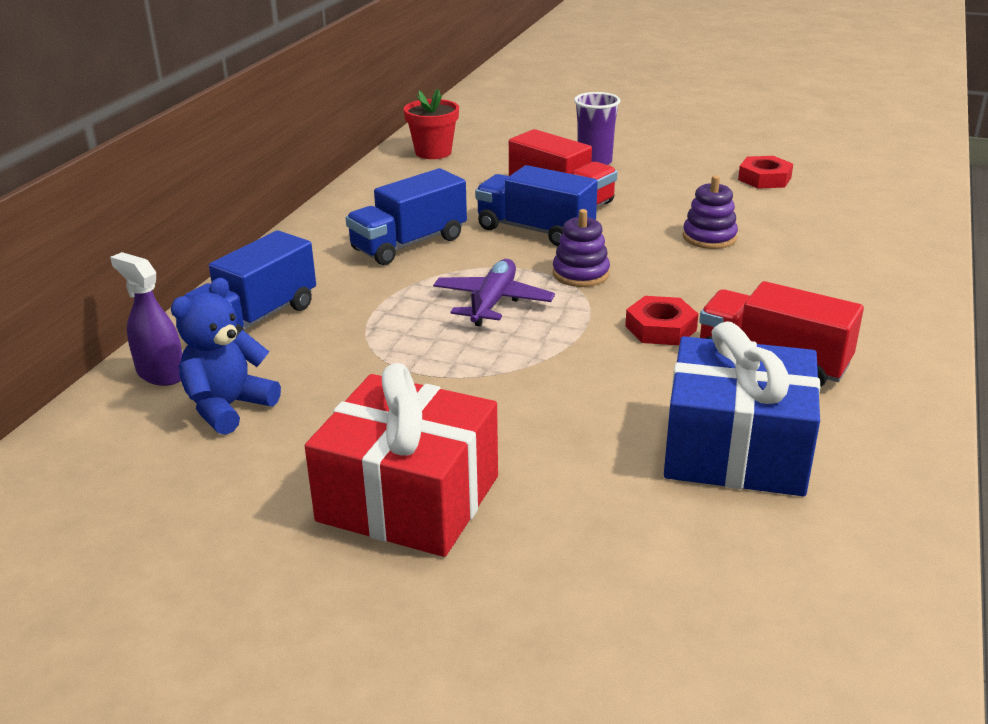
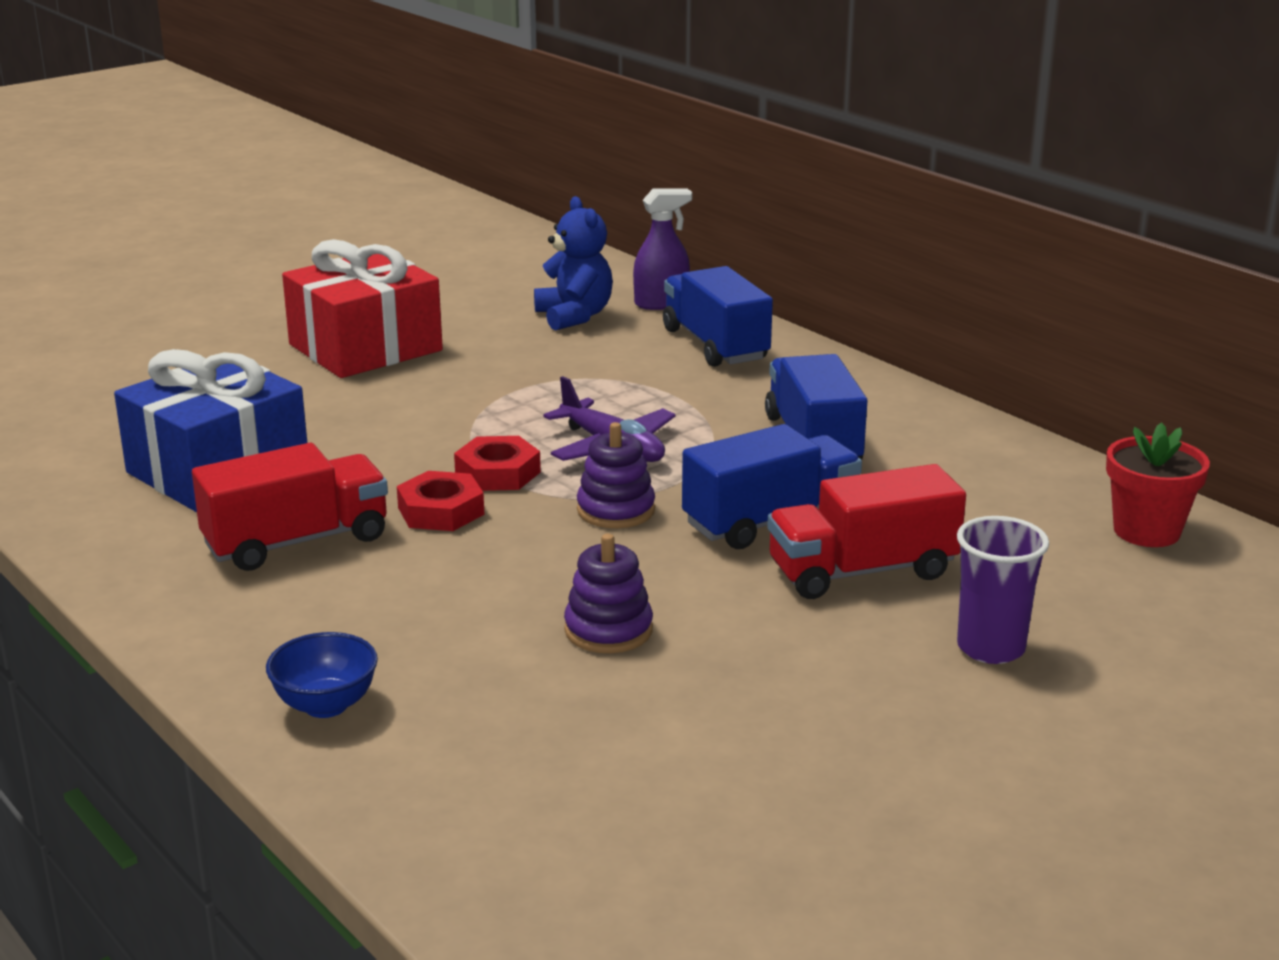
camera: 120 degrees right, 5 degrees down
red nut [738,156,793,189] -> red nut moved to [454,436,541,491]
none -> blue bowl [266,632,378,718]

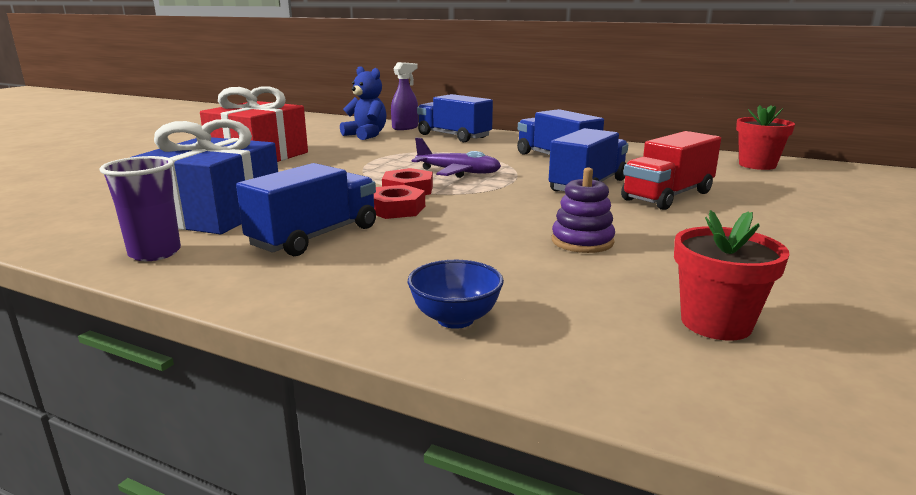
camera: 25 degrees left, 5 degrees down
red truck [192,443,388,571] -> blue truck [236,163,376,256]
purple stacking toy [577,422,655,528] -> none
purple cup [957,516,1049,664] -> purple cup moved to [99,156,181,261]
none -> red flower pot [674,210,789,341]

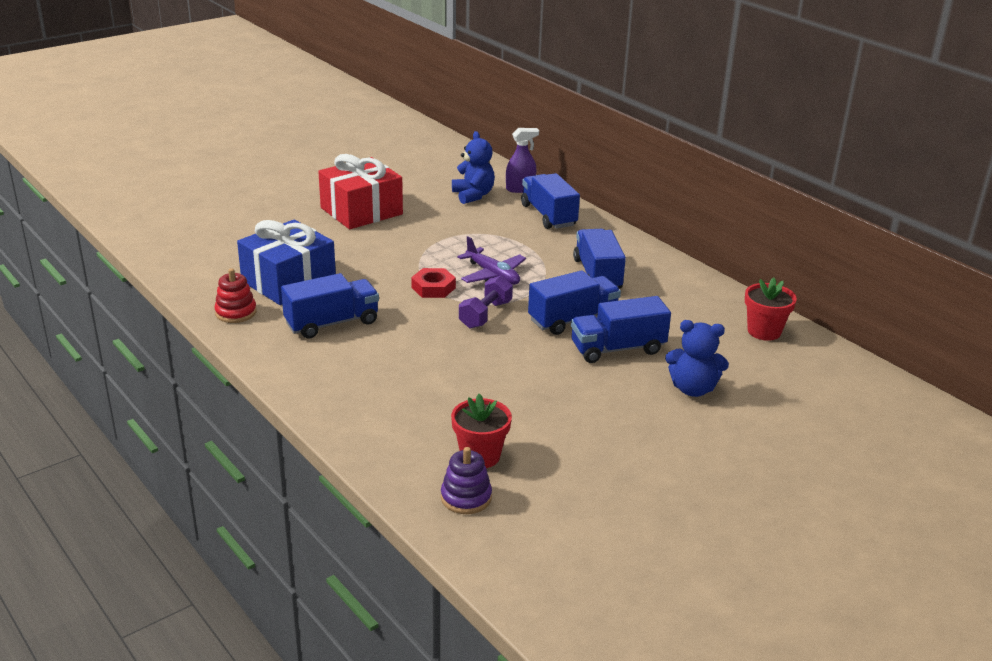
camera: 25 degrees right, 10 degrees up
purple cup [99,156,181,261] -> red stacking toy [214,268,257,323]
red nut [374,185,425,219] -> none
blue bowl [408,260,504,329] -> none
purple stacking toy [552,167,615,253] -> purple stacking toy moved to [441,447,492,514]
red truck [621,131,721,210] -> blue truck [571,296,671,363]
none -> purple dumbbell [459,275,513,329]
none -> blue teddy bear [665,320,729,397]

